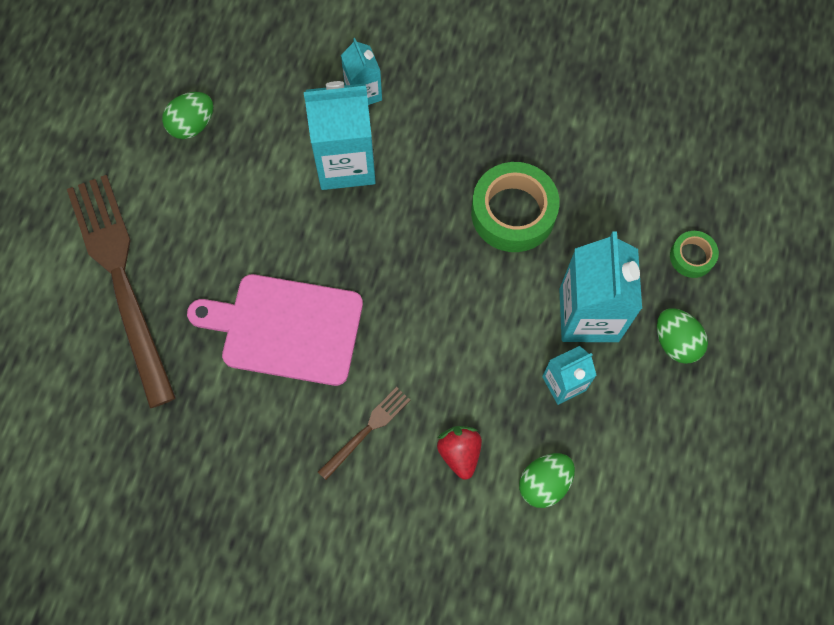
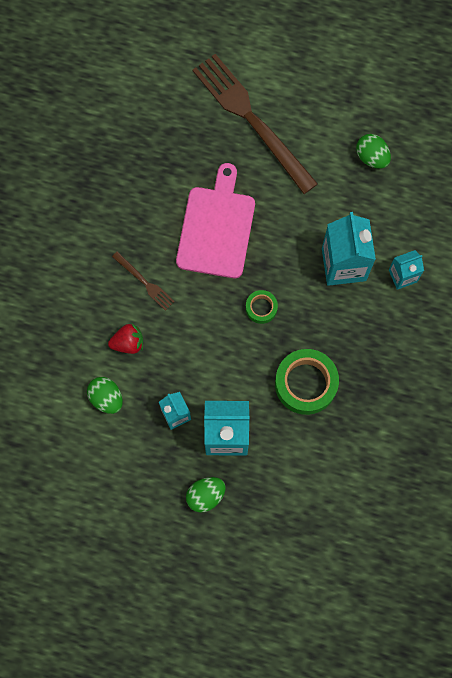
camera: 90 degrees right, 5 degrees up
brown fork [67,175,176,408] -> brown fork turned 105 degrees counterclockwise [193,54,318,194]
green tape [670,231,719,278] -> green tape moved to [246,290,278,324]

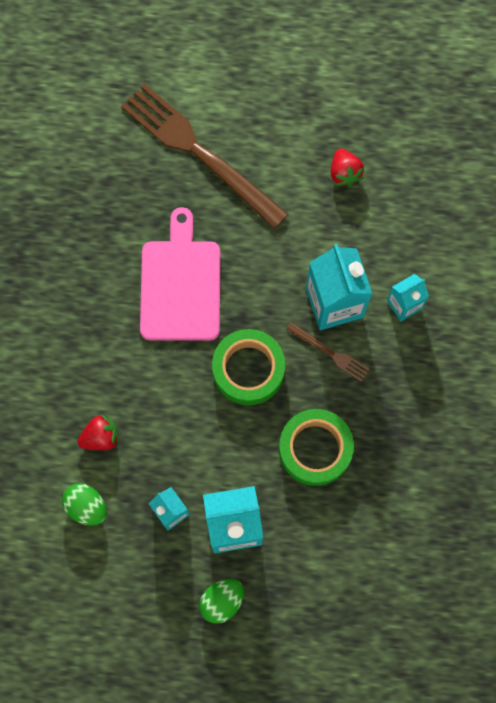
camera: 10 degrees left, 0 degrees up
brown fork [112,251,175,311] -> brown fork moved to [286,322,370,382]
green tape [246,290,278,324] -> green tape [212,329,285,405], size x1.93
green egg [356,134,391,169] -> red strawberry [331,149,364,187]

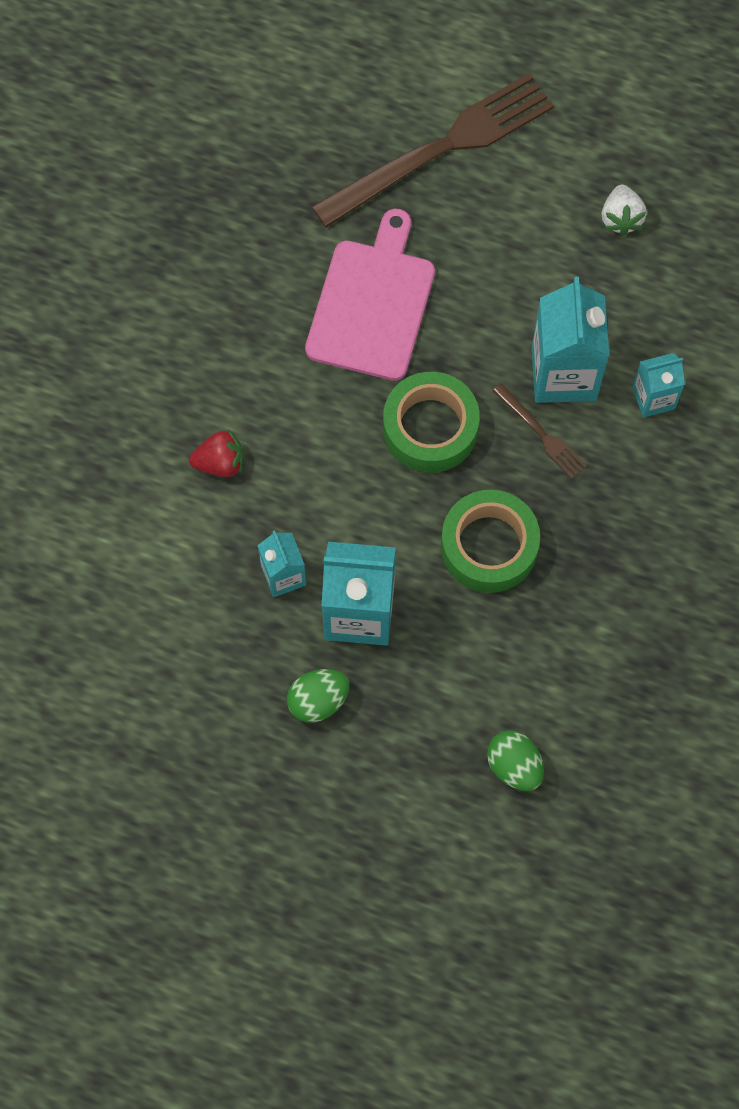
camera: 15 degrees right, 5 degrees down
green egg [62,483,107,526] -> green egg moved to [487,731,544,791]
brown fork [121,83,288,229] -> brown fork turned 90 degrees clockwise [311,73,554,228]
red strawberry [331,149,364,187] -> white strawberry [602,185,647,236]

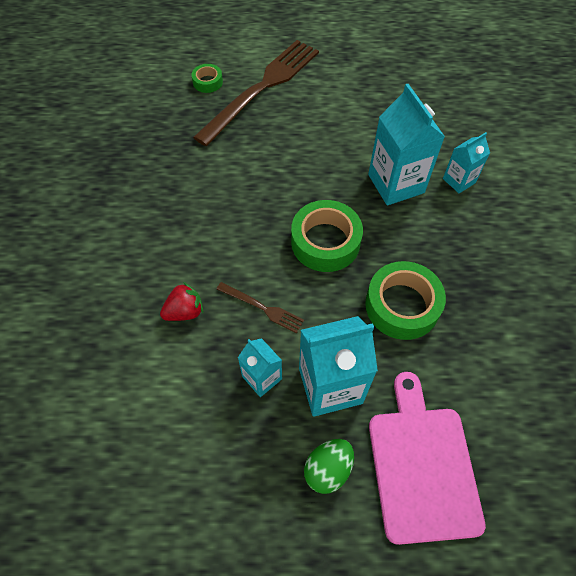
camera: 20 degrees left, 10 degrees down
pink cutting board [305,209,435,381] -> pink cutting board moved to [369,372,486,545]
green egg [487,731,544,791] -> none
brown fork [492,383,587,479] -> brown fork moved to [217,282,304,333]
white strawberry [602,185,647,236] -> none
none -> green tape [191,64,223,93]

